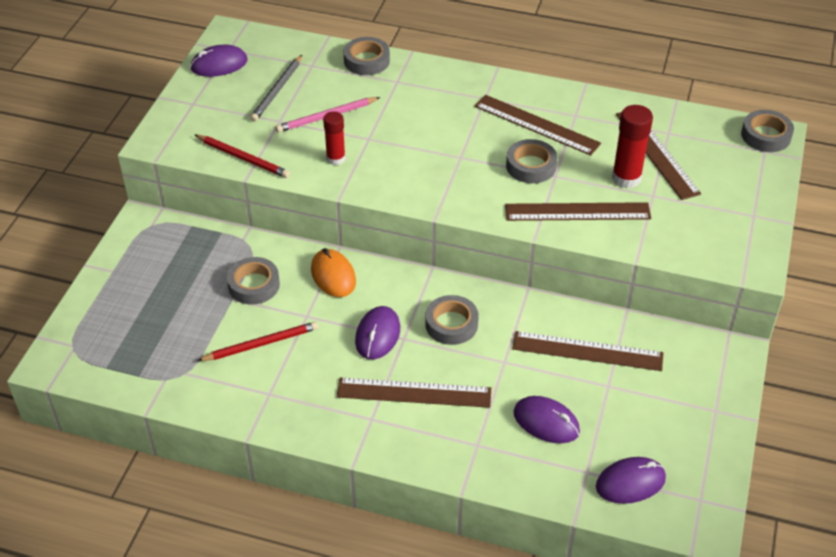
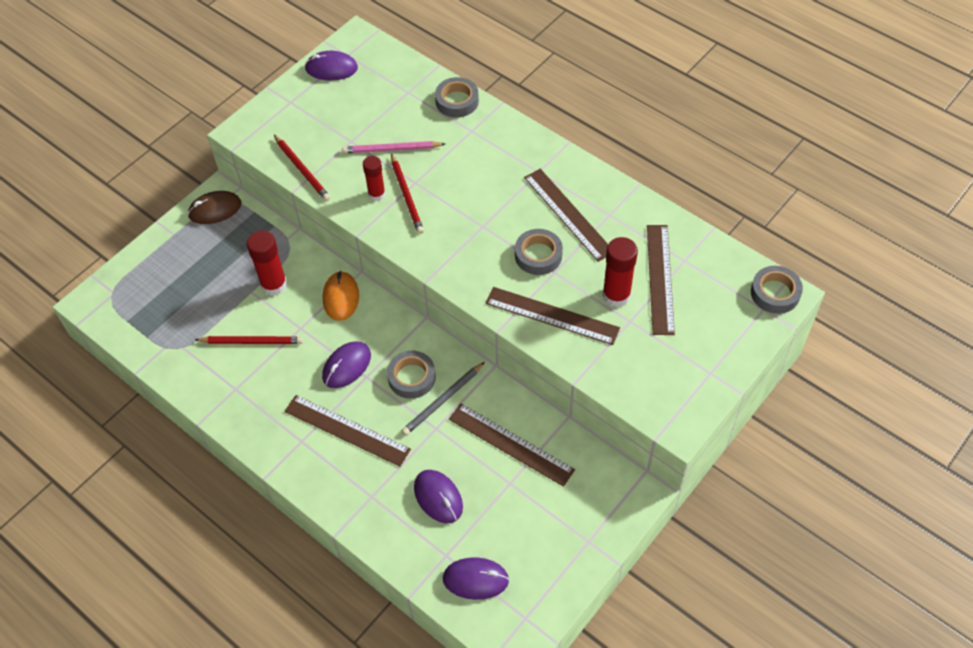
camera: 25 degrees right, 10 degrees up
grey tape [227,257,280,305] -> red glue stick [247,230,287,296]
grey pencil [250,55,302,122] -> grey pencil moved to [402,362,485,435]
none -> brown mouse [188,191,242,224]
none -> red pencil [391,153,424,234]

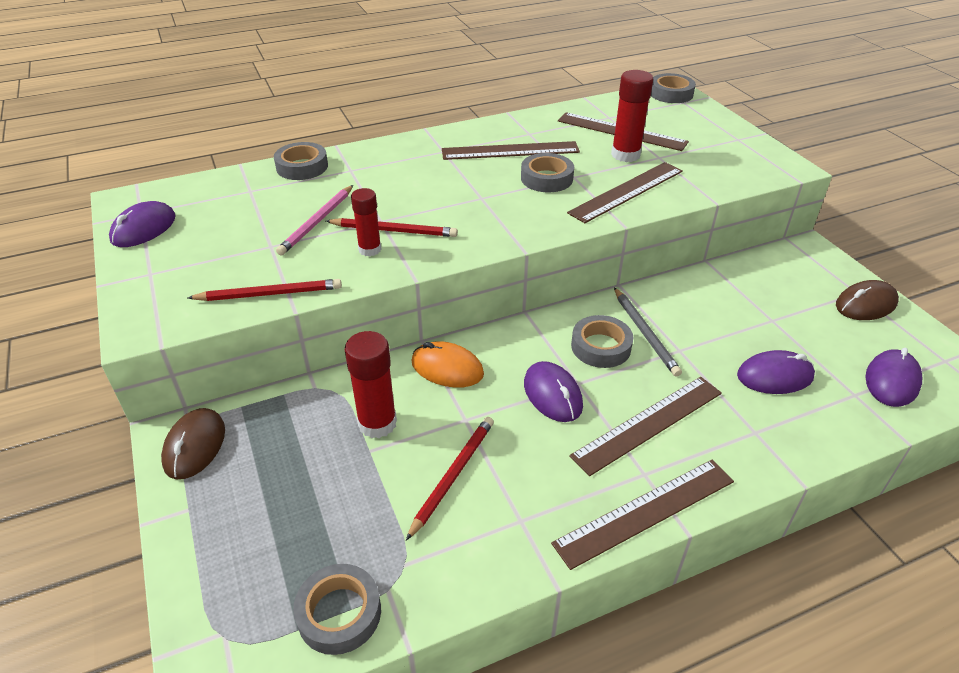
camera: 65 degrees left, 15 degrees down
brown ruler [449,403,575,487] -> brown ruler moved to [551,460,734,570]
none -> grey tape [293,564,381,655]
none -> brown mouse [836,280,899,320]

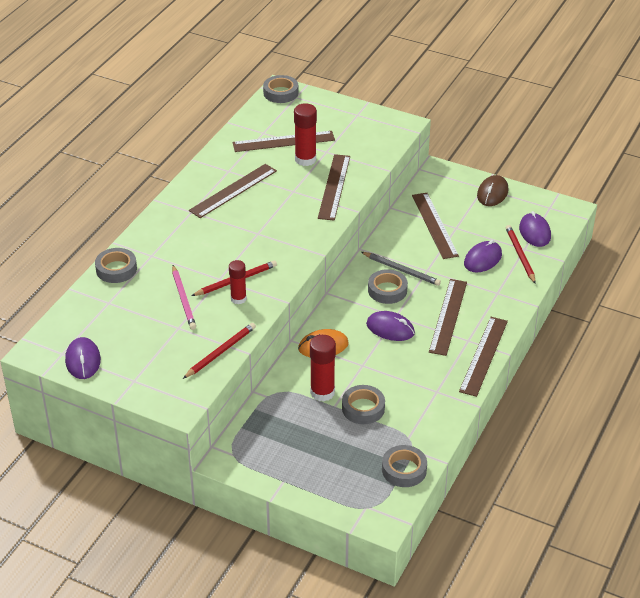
camera: 40 degrees left, 0 degrees up
brown mouse [161,408,225,479] -> none
red pencil [406,417,494,540] -> red pencil moved to [506,225,536,284]
grey tape [521,153,574,192] -> grey tape moved to [342,385,385,424]
none -> brown ruler [412,193,459,259]

